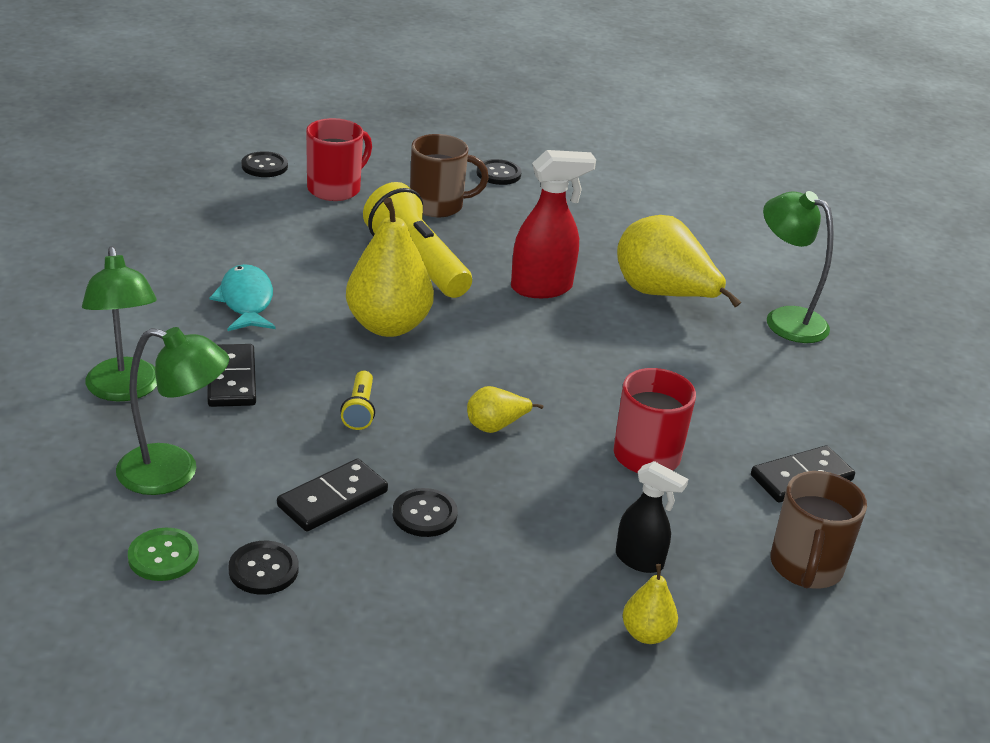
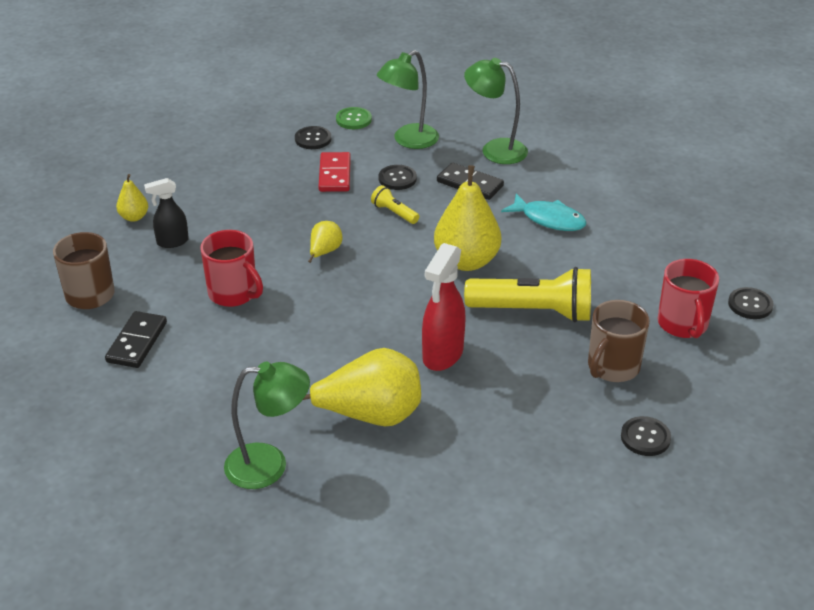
camera: 135 degrees right, 5 degrees up
black domino [277,459,388,532] -> red domino [318,152,351,192]
black button [393,488,458,537] -> black button moved to [379,165,417,190]

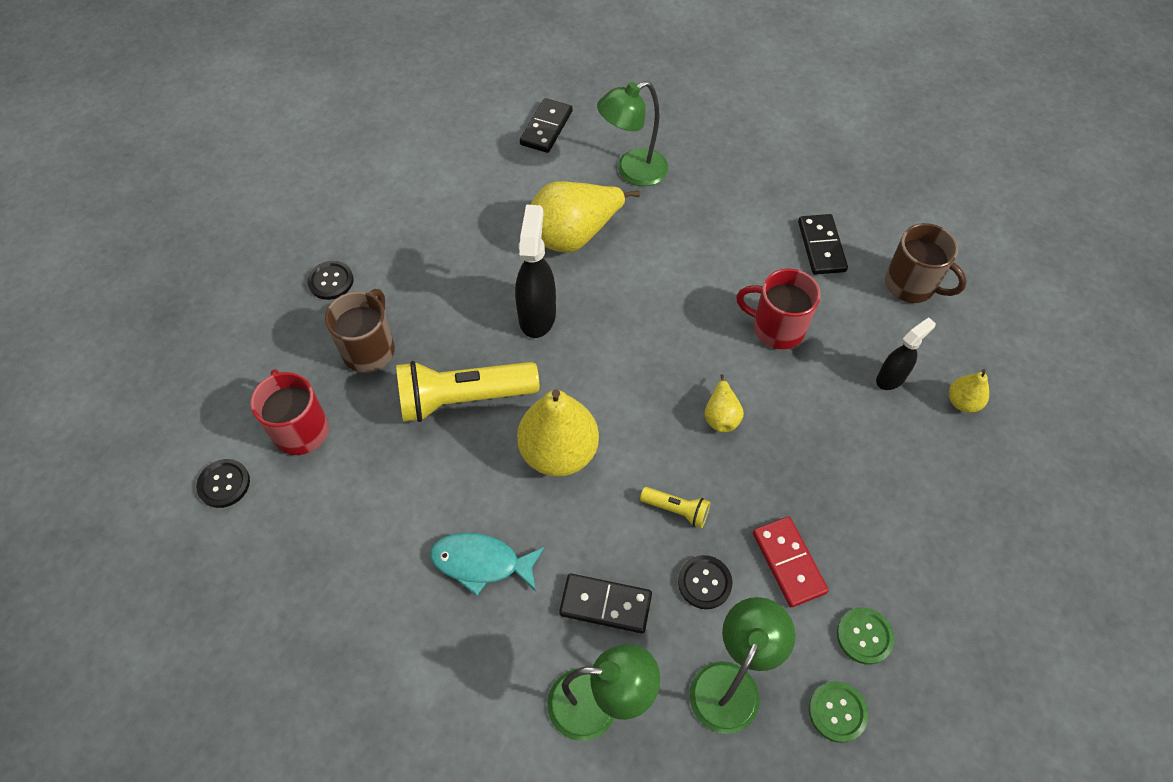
camera: 160 degrees right, 20 degrees up
black button [295,126,331,149] -> green button [837,608,894,665]
red spray bottle [422,243,465,371] -> black spray bottle [515,204,556,338]
none -> black domino [520,98,573,153]

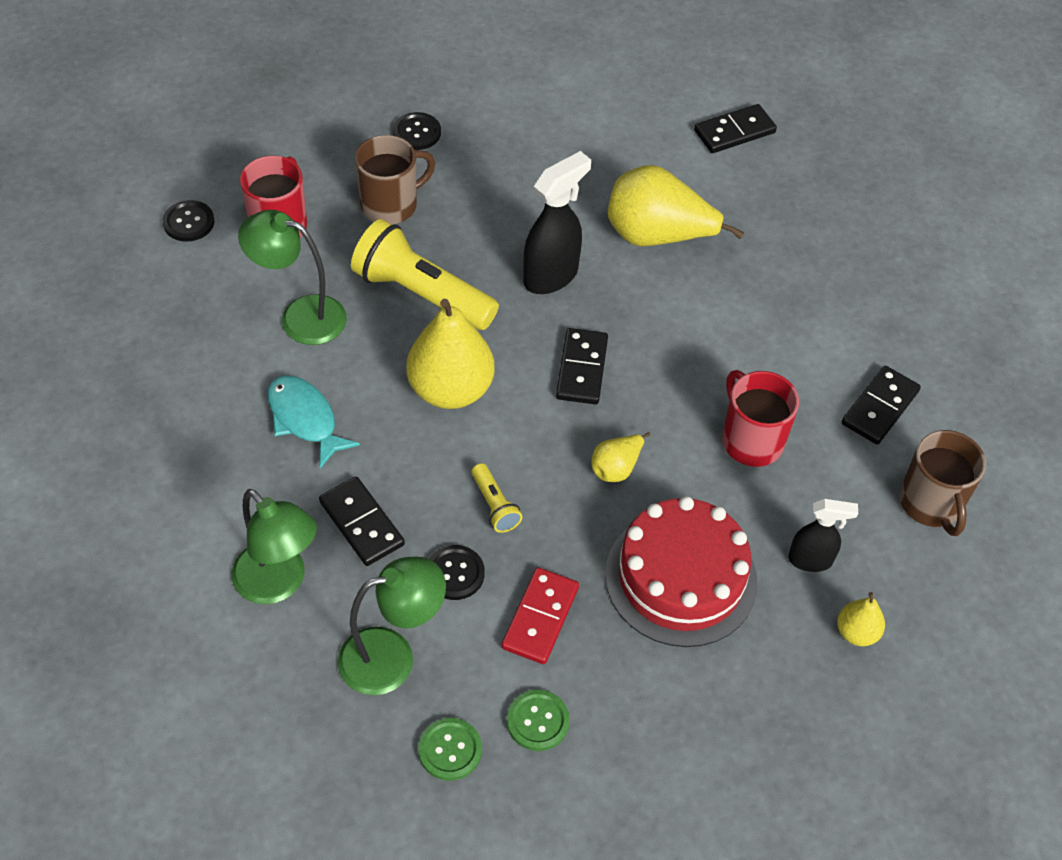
camera: 40 degrees right, 5 degrees down
green lamp [597,81,668,186] -> green lamp moved to [238,210,347,345]
none -> black domino [556,328,608,404]
none -> red cake [605,496,757,647]

